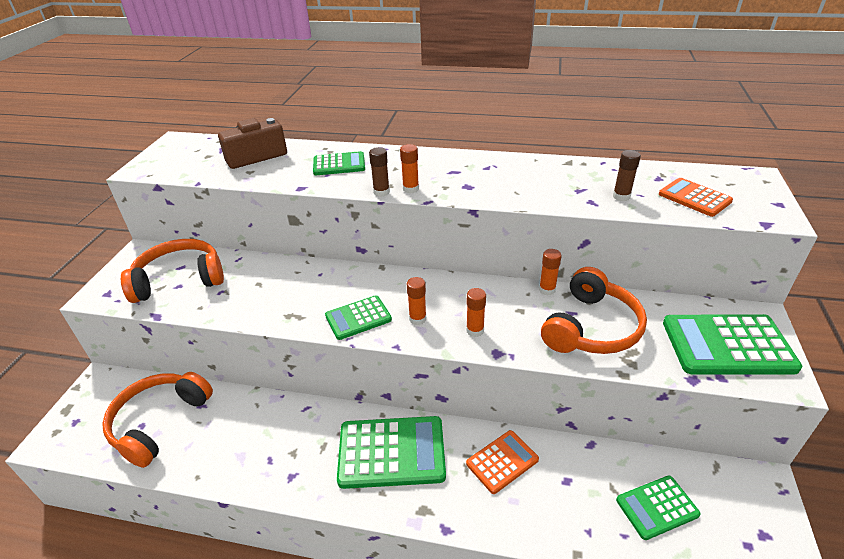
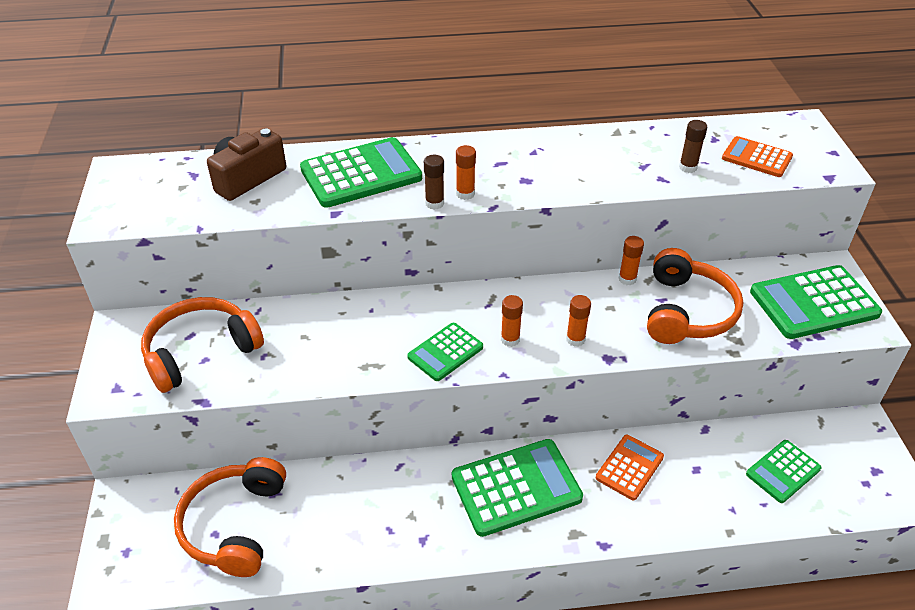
camera: 20 degrees left, 5 degrees up
green calculator [313,151,365,175] -> green calculator [300,137,422,208], size x1.71

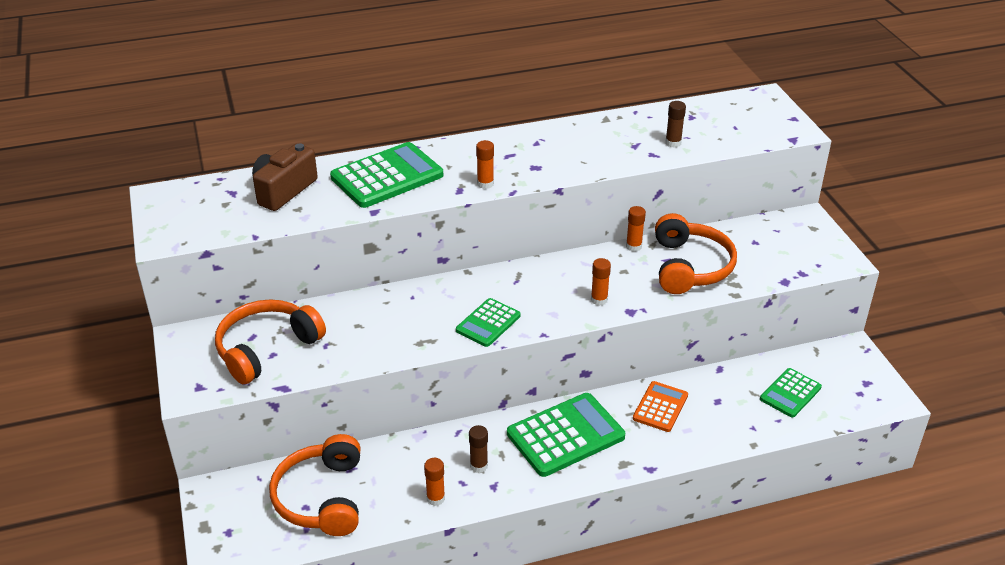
camera: 10 degrees left, 5 degrees down
brown glue stick [424,155,444,210] -> brown glue stick moved to [469,425,488,473]
orange glue stick [501,295,523,347] -> orange glue stick moved to [424,458,445,506]
orange calculator [722,136,793,177] -> none
green calculator [750,265,882,339] -> none

